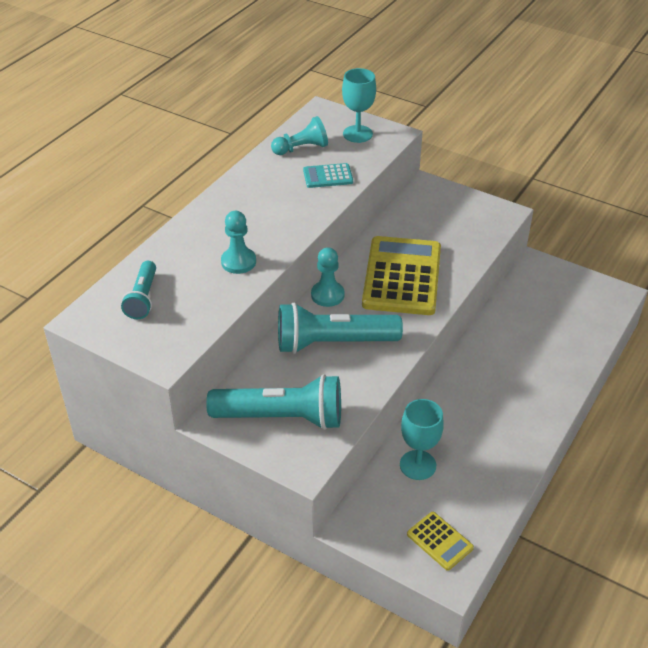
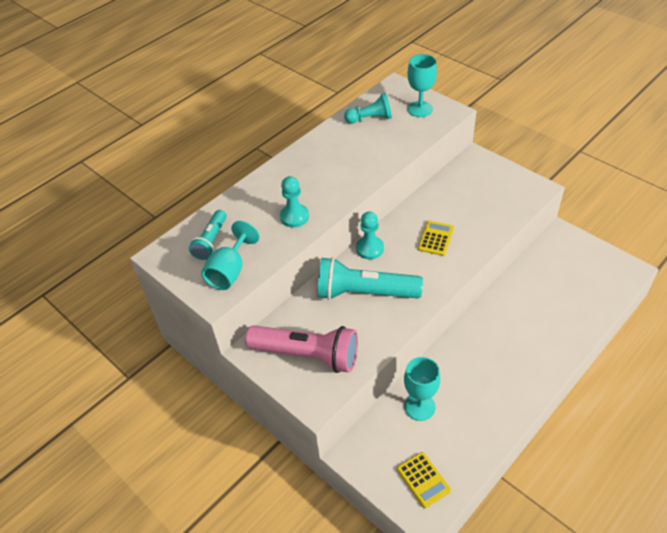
camera: 15 degrees right, 5 degrees up
turquoise flashlight [206,374,341,430] -> pink flashlight [245,325,358,373]
turquoise calculator [303,163,353,188] -> none
yellow calculator [362,236,441,315] -> yellow calculator [418,221,454,256], size x0.46
none -> turquoise goblet [201,221,259,290]

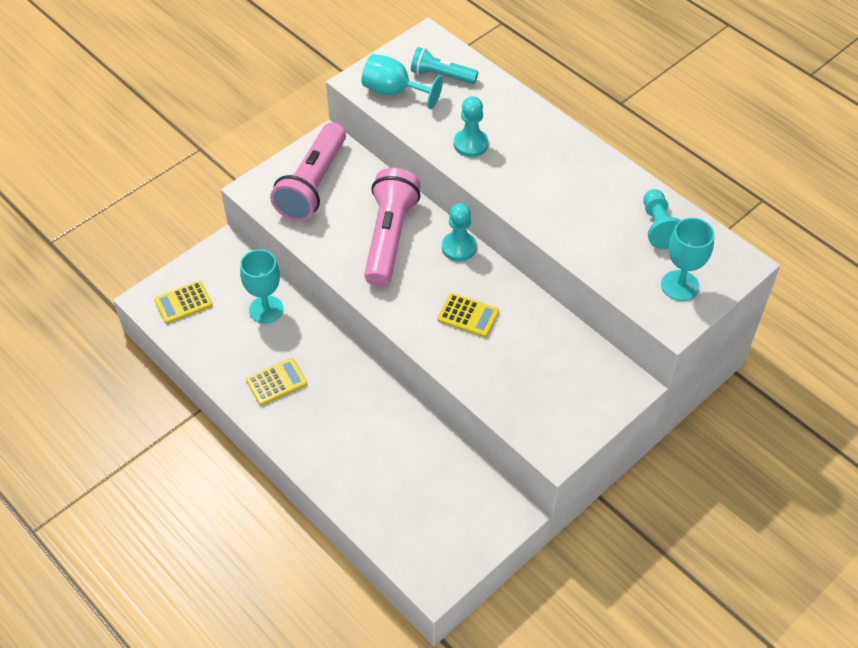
camera: 90 degrees right, 5 degrees up
turquoise flashlight [317,257,423,300] -> pink flashlight [364,168,421,287]
none -> yellow calculator [246,358,307,406]

